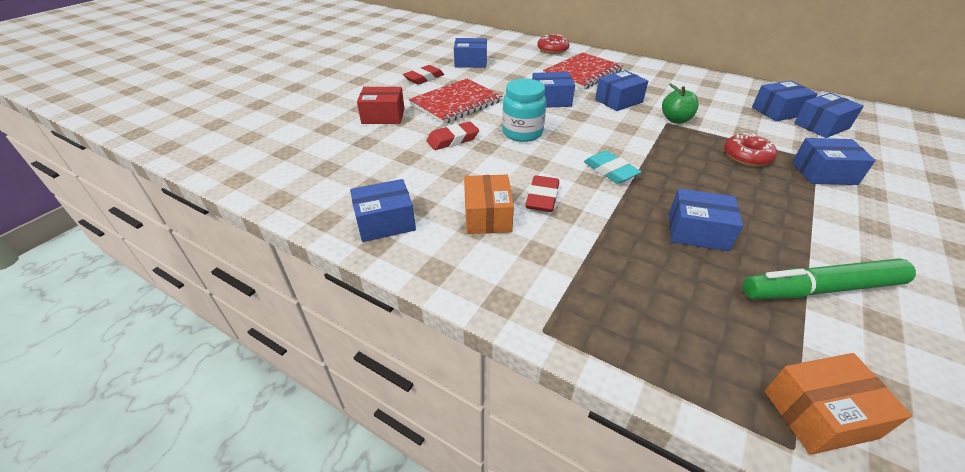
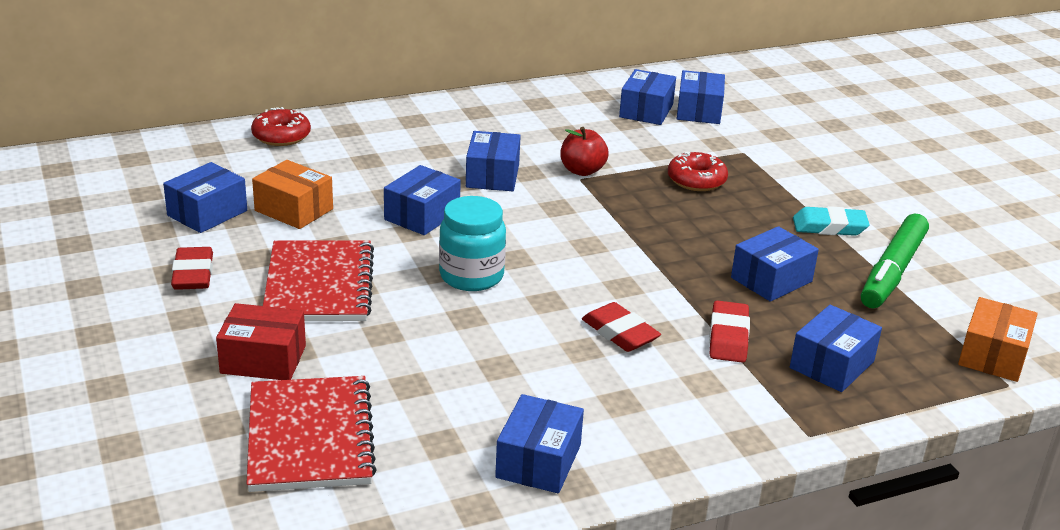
camera: 55 degrees left, 10 degrees down
red box [357,87,405,124] -> red box turned 60 degrees clockwise [216,303,306,380]
red eraser [426,121,479,150] -> red eraser moved to [709,300,750,363]
orange box [464,175,514,234] -> orange box moved to [252,160,333,229]
red notebook [543,52,623,90] -> red notebook moved to [246,376,377,492]
turquoise eraser [584,151,641,184] -> turquoise eraser moved to [793,206,870,236]
green apple [662,83,699,123] -> red apple [560,127,609,176]
blue box [792,138,876,185] -> blue box moved to [790,305,882,392]

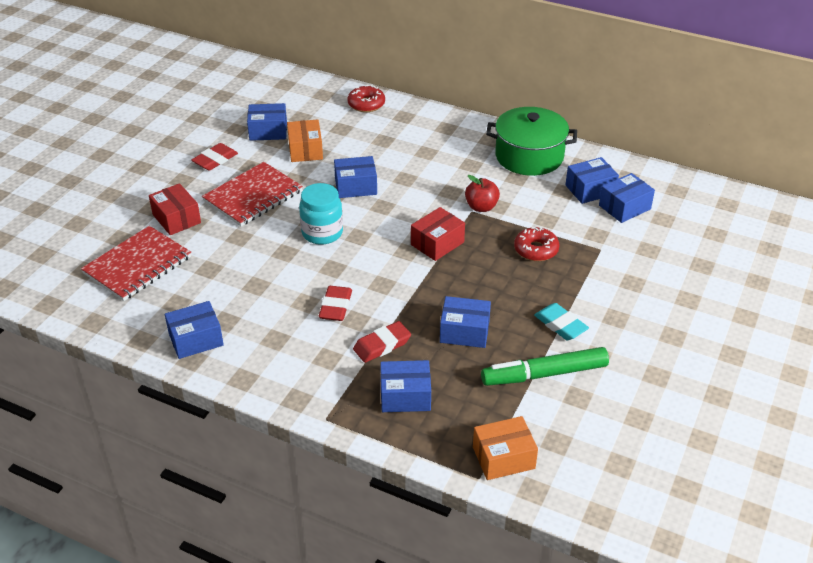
camera: 50 degrees right, 10 degrees up
blue box [466,131,521,191] -> none
none -> red box [411,207,465,261]
none -> green pot [486,107,577,176]

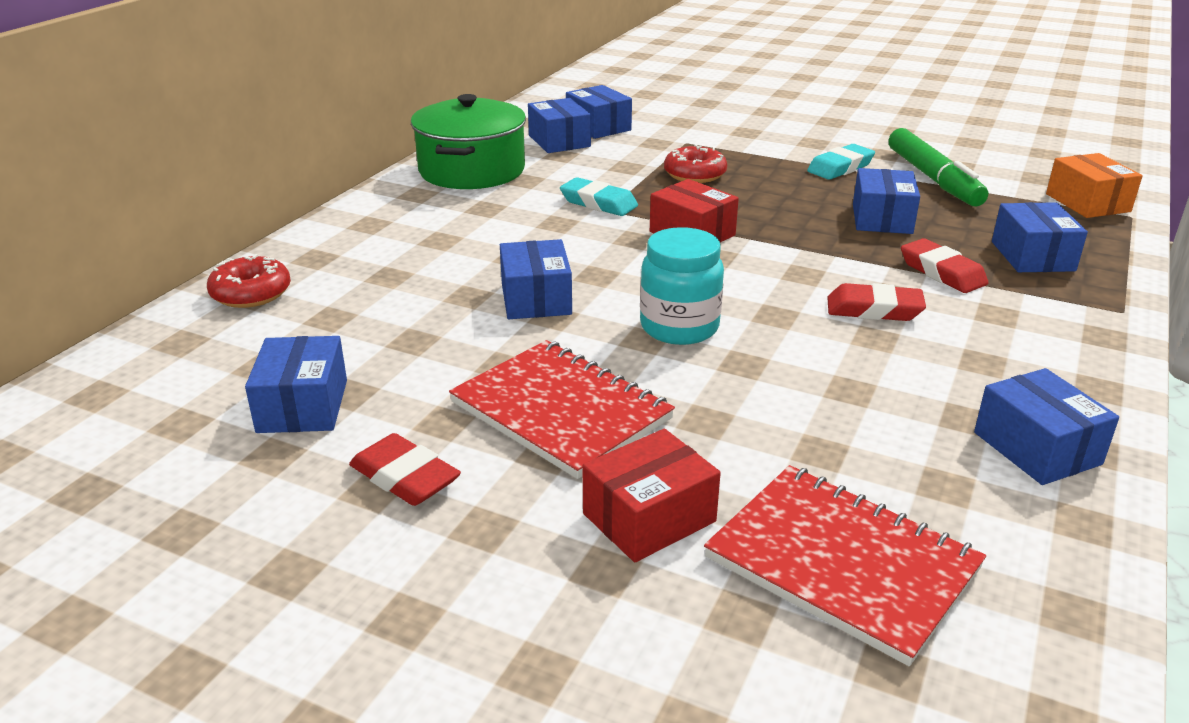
camera: 90 degrees left, 10 degrees down
orange box [287,120,323,162] -> none
red apple [465,175,500,212] -> turquoise eraser [560,177,638,216]

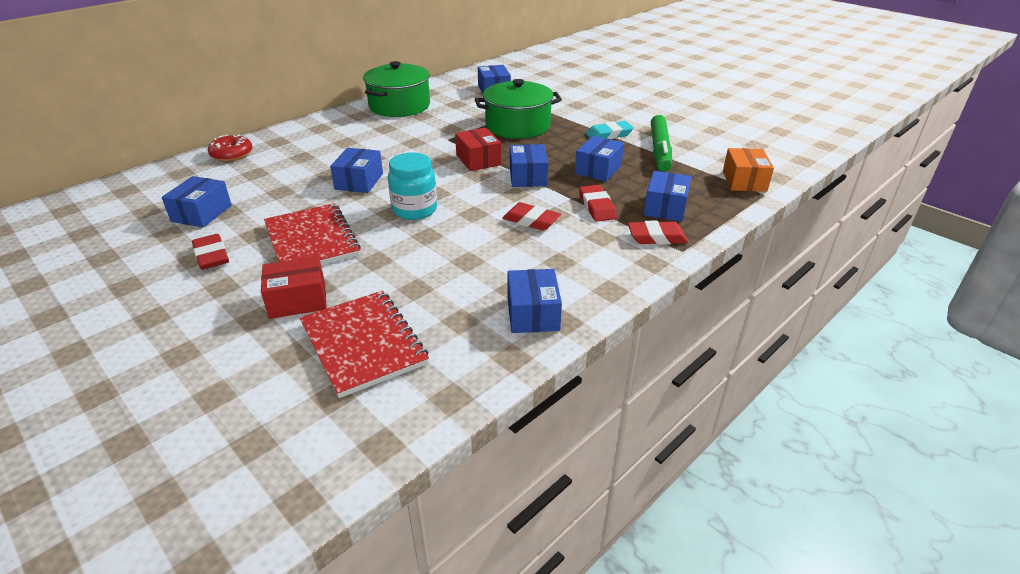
camera: 20 degrees right, 5 degrees up
blue box [528,98,591,153] -> blue box moved to [510,144,548,187]
turquoise eraser [560,177,638,216] -> none
red donut [664,145,727,183] -> green pot [475,79,562,139]
none -> red eraser [628,221,688,245]

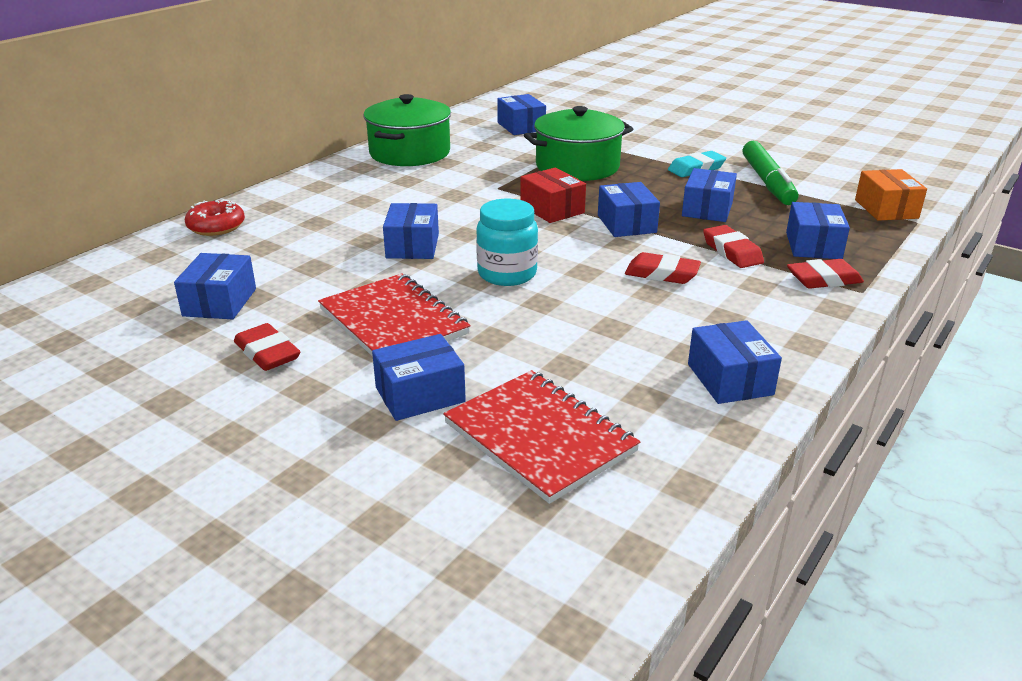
camera: 10 degrees left, 5 degrees down
red box [261,256,327,319] -> blue box [372,334,466,421]

